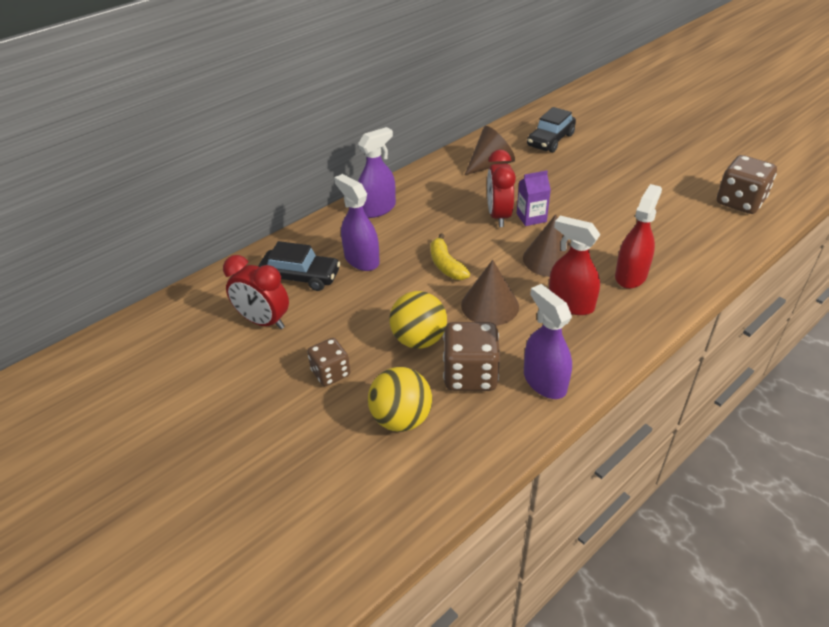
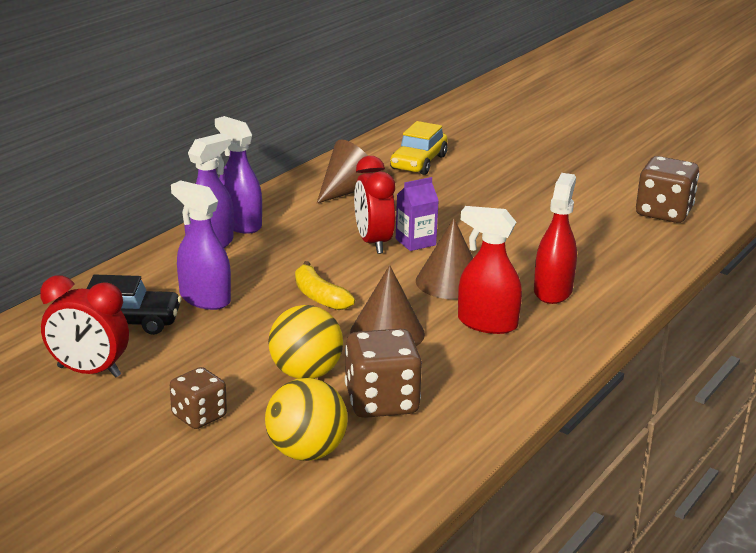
camera: 15 degrees left, 15 degrees down
purple spray bottle [524,284,572,399] -> purple spray bottle moved to [215,116,262,234]
black car [527,107,576,153] -> yellow car [390,121,448,175]

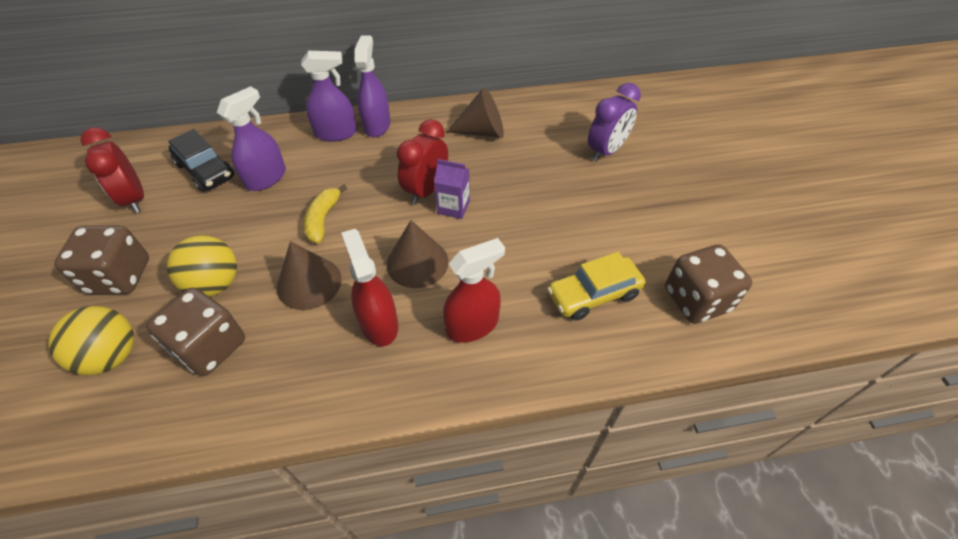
camera: 45 degrees right, 25 degrees up
brown dice [170,367,227,429] -> brown dice [54,226,149,294], size x1.59
purple spray bottle [171,180,231,310] -> purple spray bottle turned 45 degrees clockwise [217,86,286,191]
yellow car [390,121,448,175] -> yellow car moved to [547,252,645,321]
none -> purple clock [588,83,641,162]

